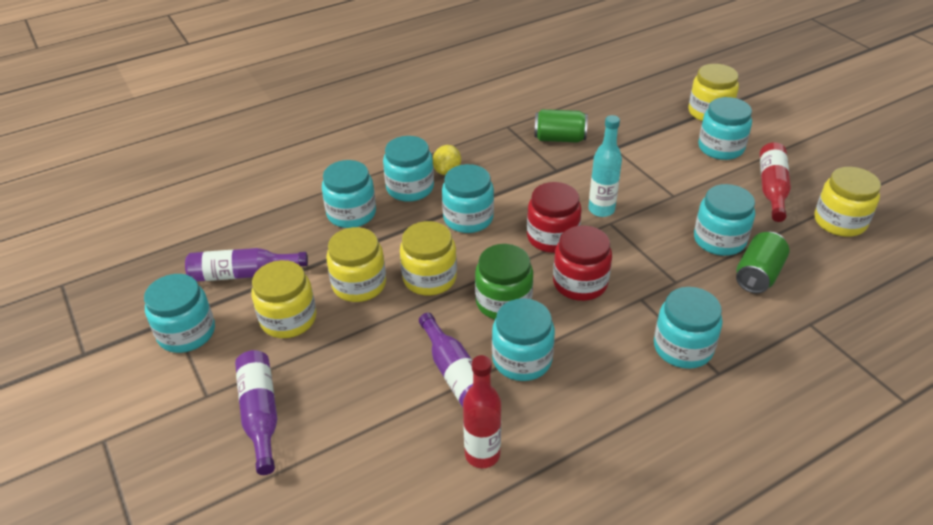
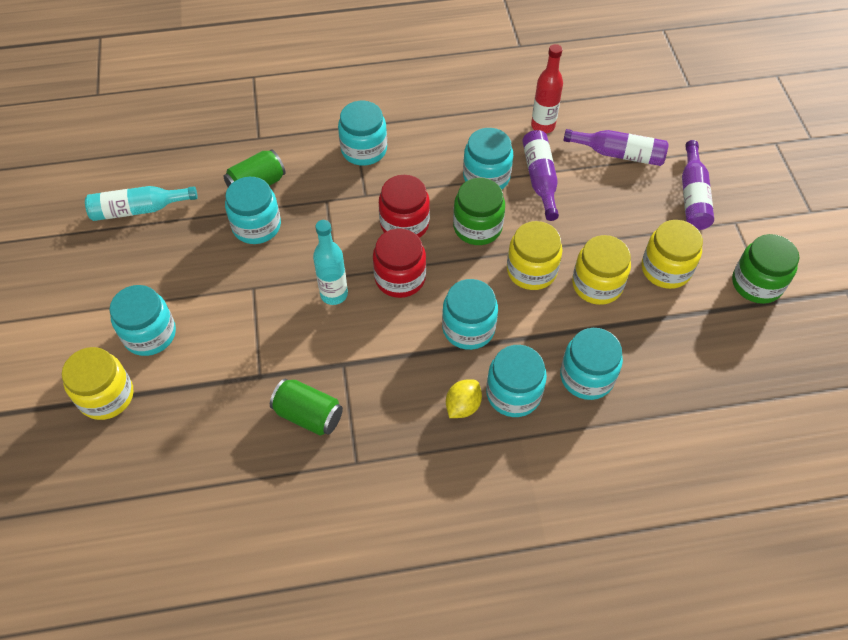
camera: 160 degrees left, 15 degrees up
turquoise jar [144,274,215,353] -> green jar [732,234,799,304]
purple bottle [185,248,308,282] -> purple bottle moved to [563,129,669,166]
red bottle [760,142,791,222] -> none
yellow jar [814,167,881,237] -> turquoise bottle [85,186,198,221]

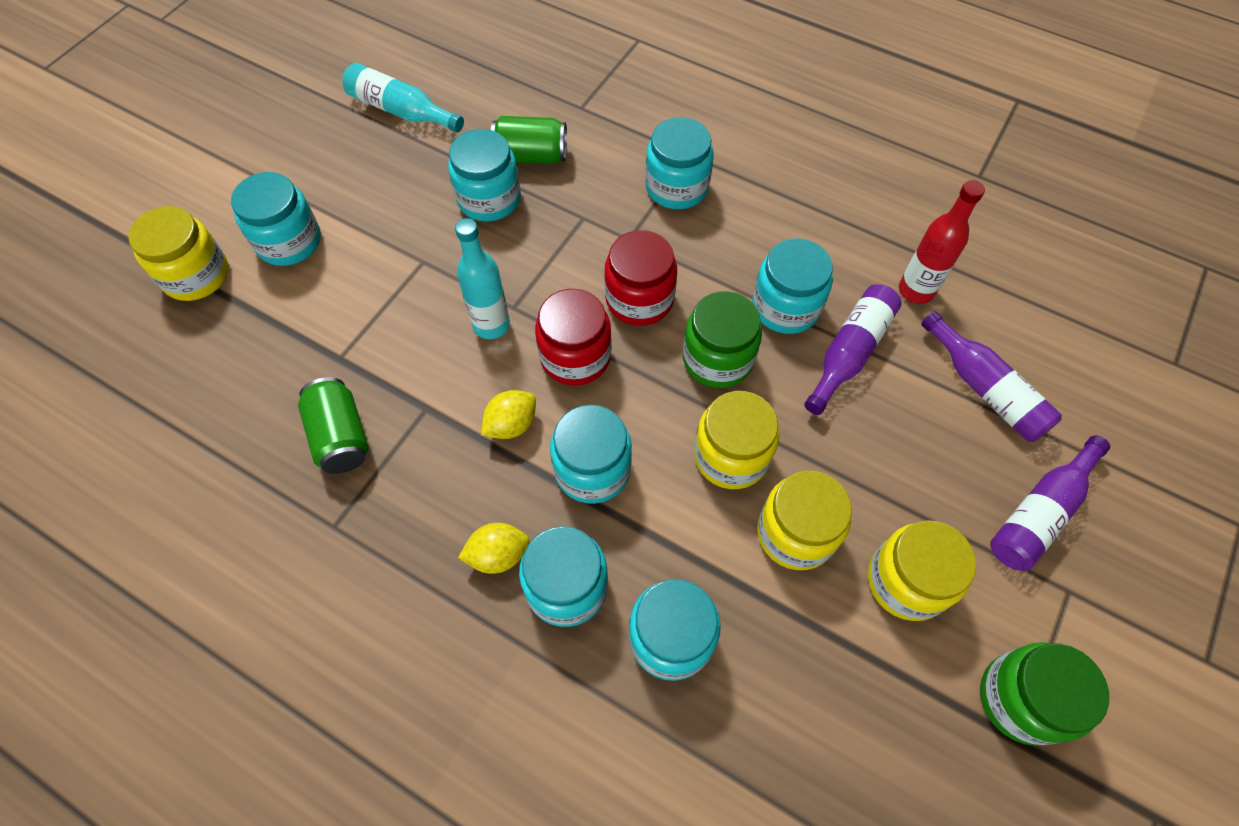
camera: 40 degrees right, 5 degrees up
none -> yellow lemon [481,390,536,439]

